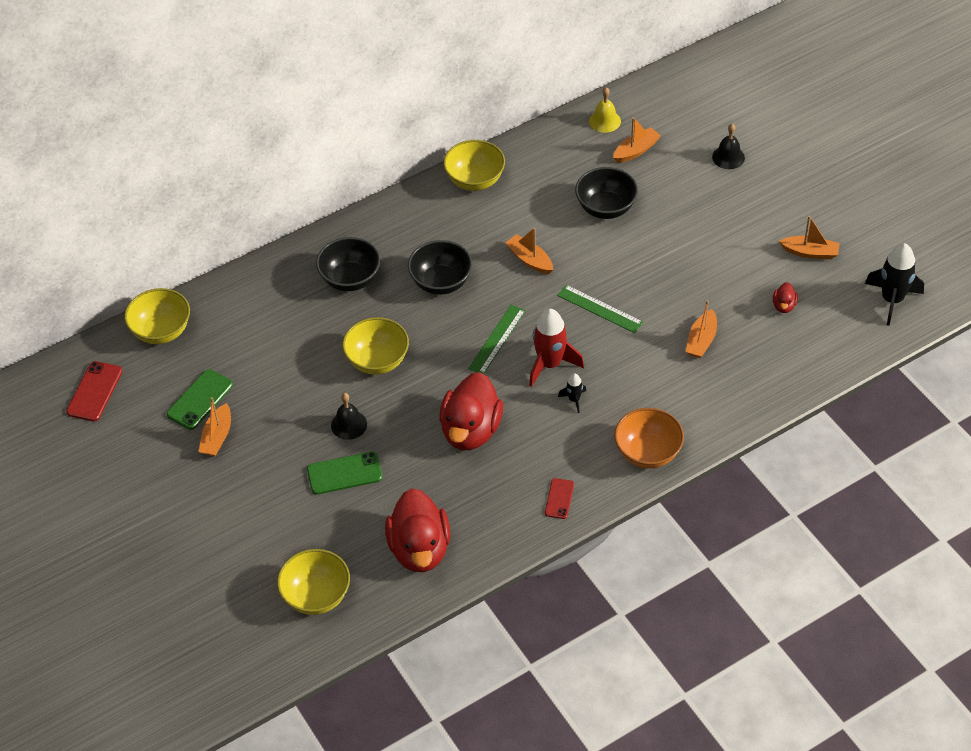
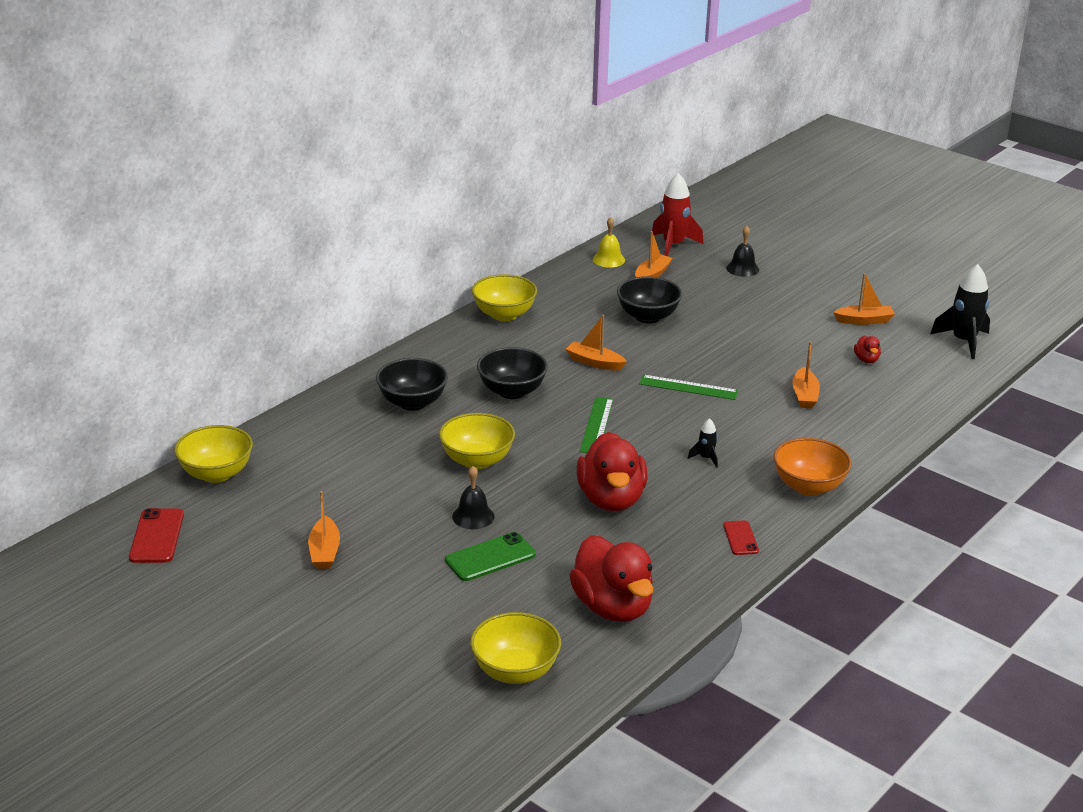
camera: 20 degrees left, 20 degrees down
green phone [167,369,233,430] -> none
red rocket [529,309,584,387] -> red rocket moved to [652,173,703,256]

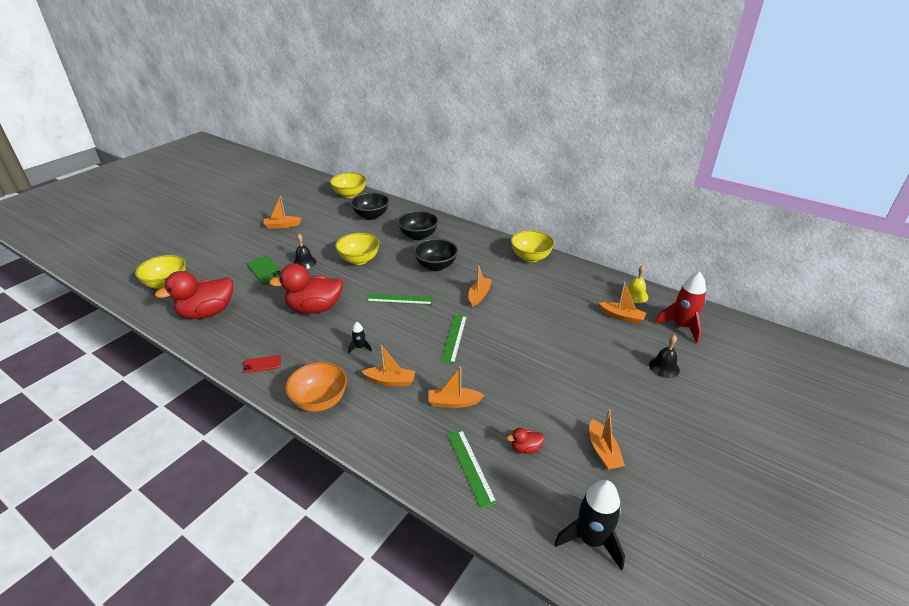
camera: 85 degrees right, 5 degrees up
red phone [129,508,184,563] -> none
black bowl [617,276,682,323] -> black bowl moved to [350,192,389,220]
none -> orange boat [362,345,416,386]
none -> green ruler [447,430,497,509]

